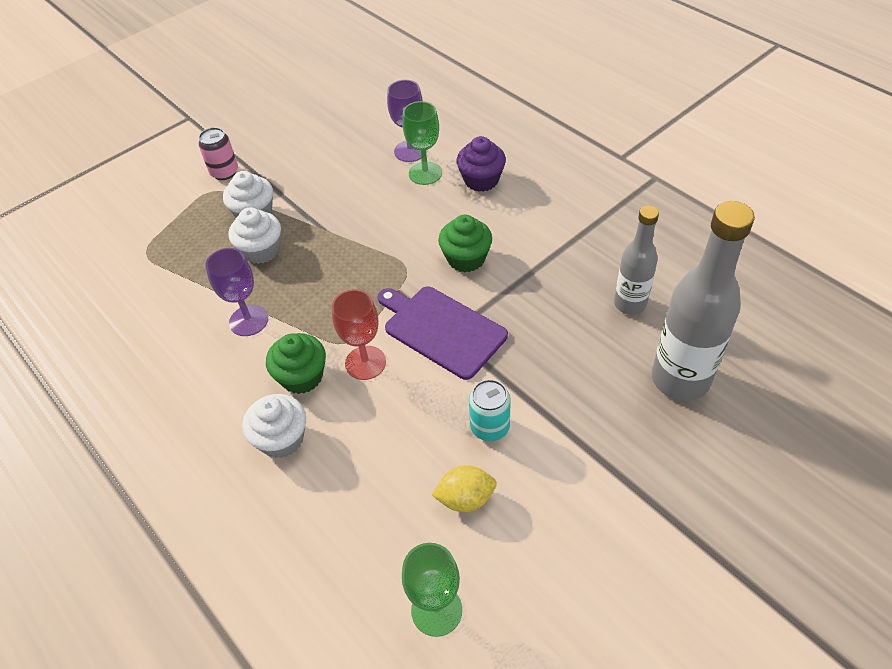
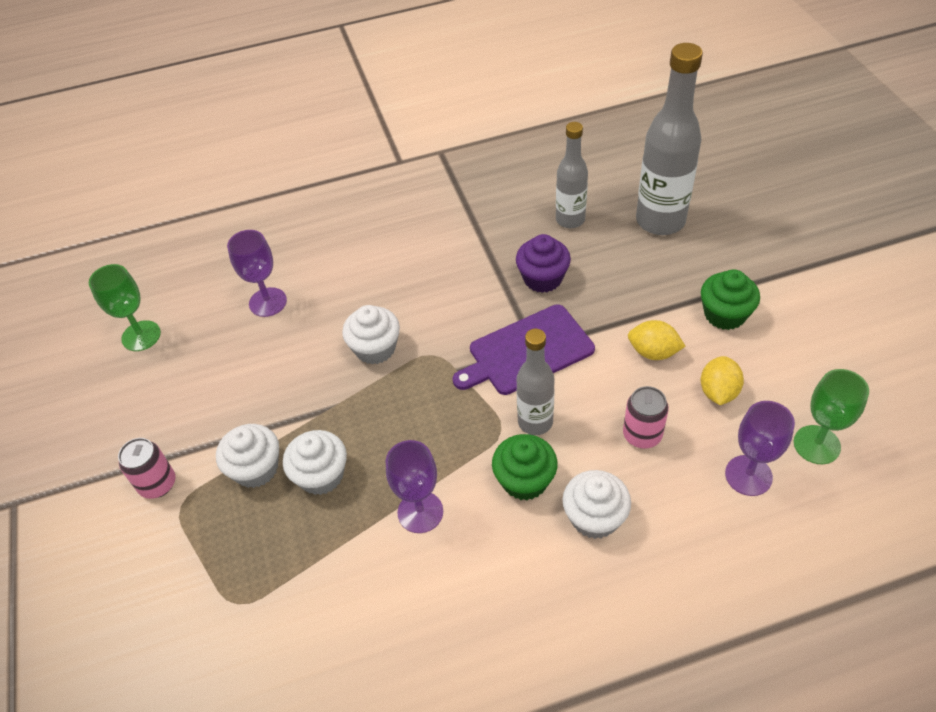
camera: 65 degrees left, 0 degrees up
red goblet [332,289,386,380] -> grey bottle [516,329,555,435]
green goblet [402,101,442,185] -> green goblet moved to [89,264,161,351]
green cupcake [438,215,492,272] -> green cupcake moved to [701,270,760,330]
purple cupcake [457,136,506,192] -> purple cupcake moved to [516,234,571,293]
turquoise can [469,379,511,441] -> yellow lemon [628,320,686,360]
none -> white cupcake [342,305,400,364]
none -> pink can [623,386,669,448]
none -> purple goblet [725,401,795,496]

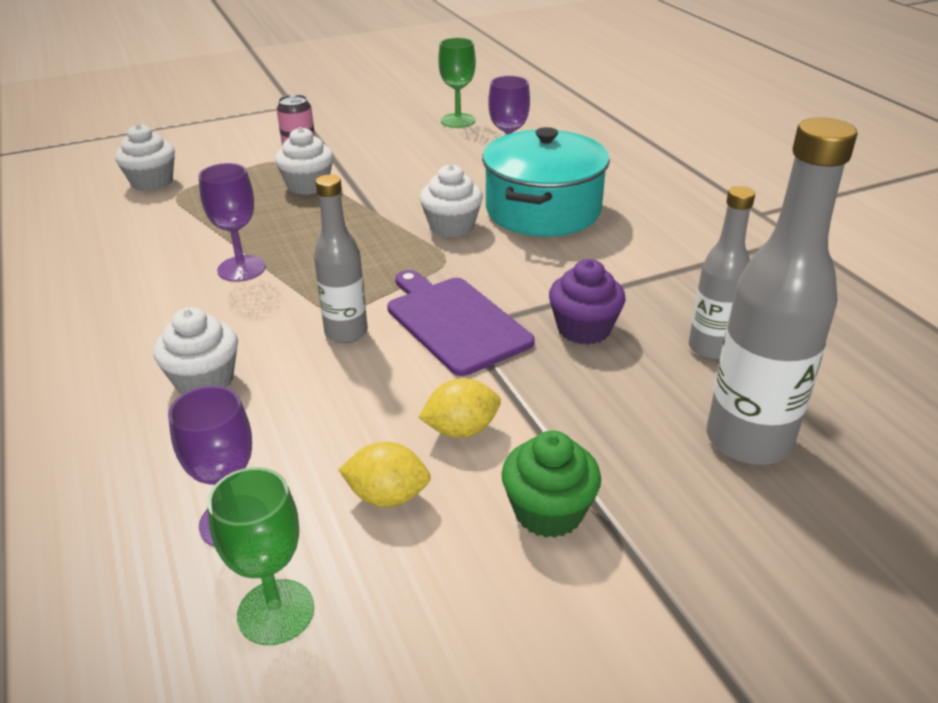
camera: 80 degrees right, 15 degrees down
white cupcake [283,430,347,495] -> white cupcake moved to [115,124,175,191]
green cupcake [492,434,558,501] -> none
pink can [623,386,669,448] -> none
yellow lemon [628,320,686,360] -> yellow lemon turned 60 degrees clockwise [418,378,501,438]
none -> turquoise pot [482,127,610,236]

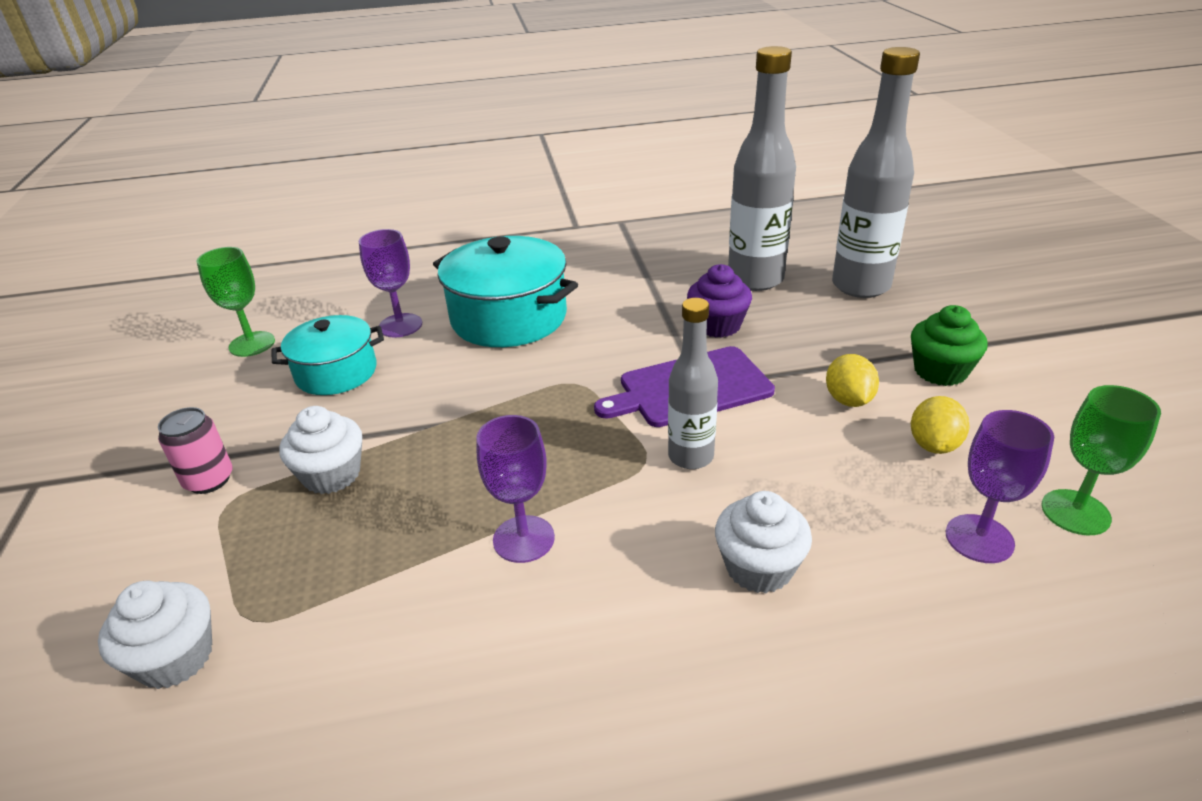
camera: 75 degrees left, 0 degrees up
white cupcake [420,164,483,237] -> none
grey bottle [689,186,755,360] -> grey bottle [728,46,796,291], size x1.66
none -> turquoise pot [271,315,384,395]

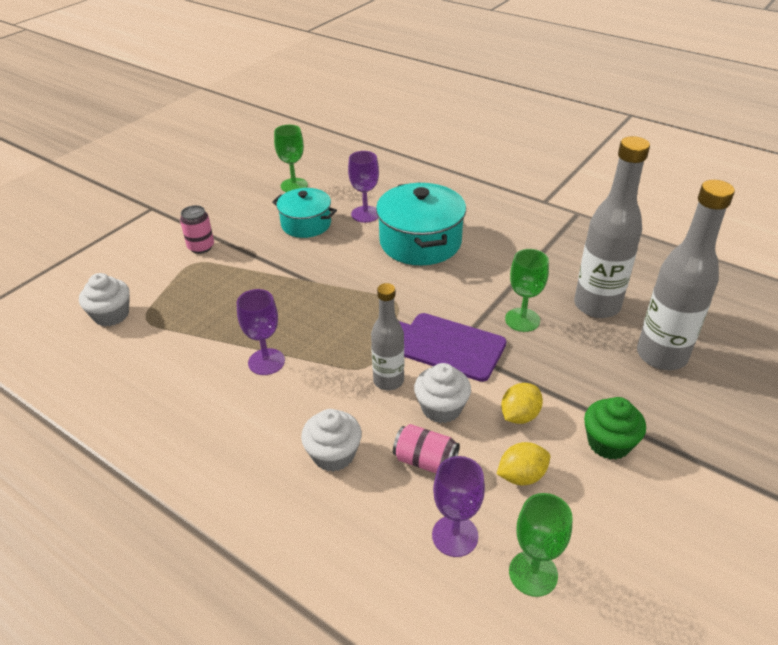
camera: 45 degrees right, 5 degrees up
white cupcake [280,406,362,494] -> white cupcake moved to [414,363,471,423]
purple cupcake [687,264,752,338] -> green goblet [505,249,549,332]
none -> pink can [393,424,460,473]

